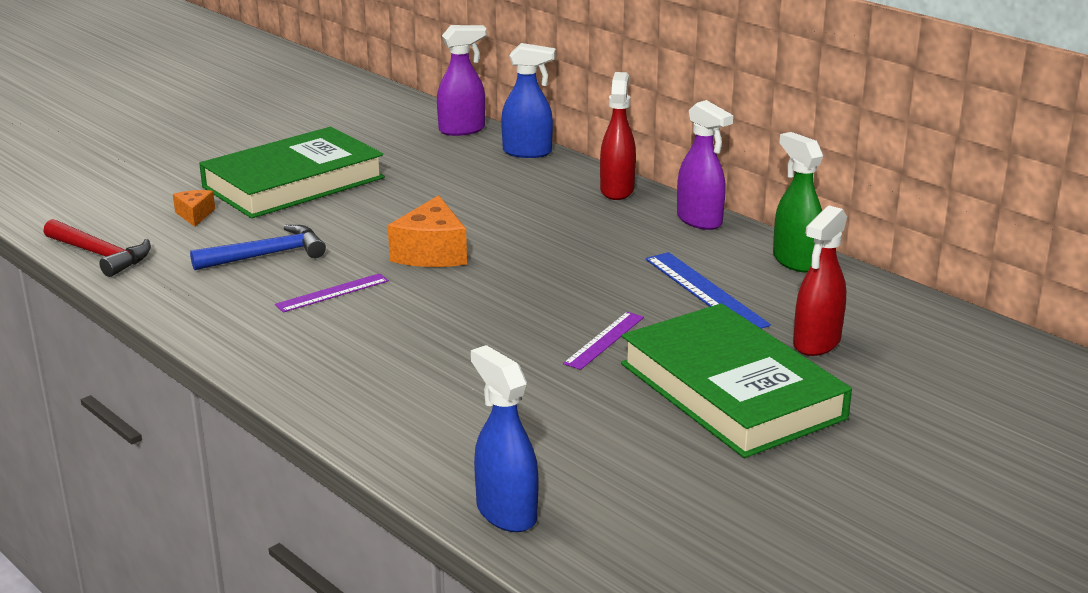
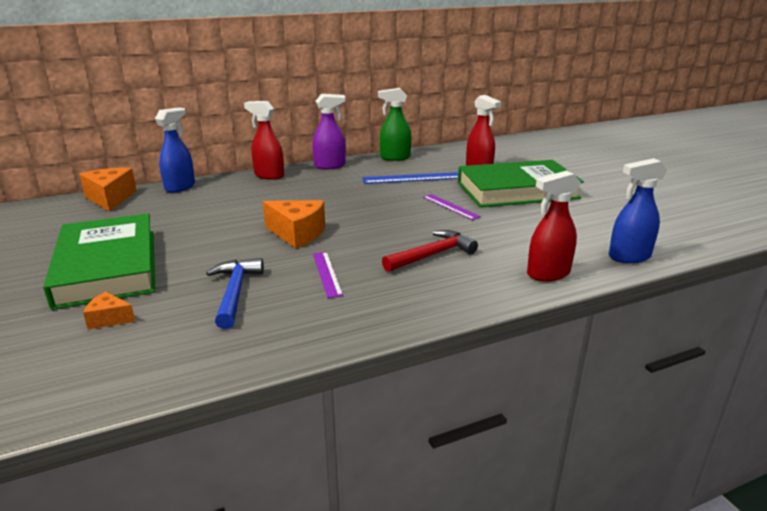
camera: 70 degrees left, 0 degrees up
red hammer [44,219,151,277] -> red hammer moved to [382,230,478,272]
purple spray bottle [437,25,487,136] -> orange cheese [79,168,137,212]
none -> red spray bottle [527,170,581,281]

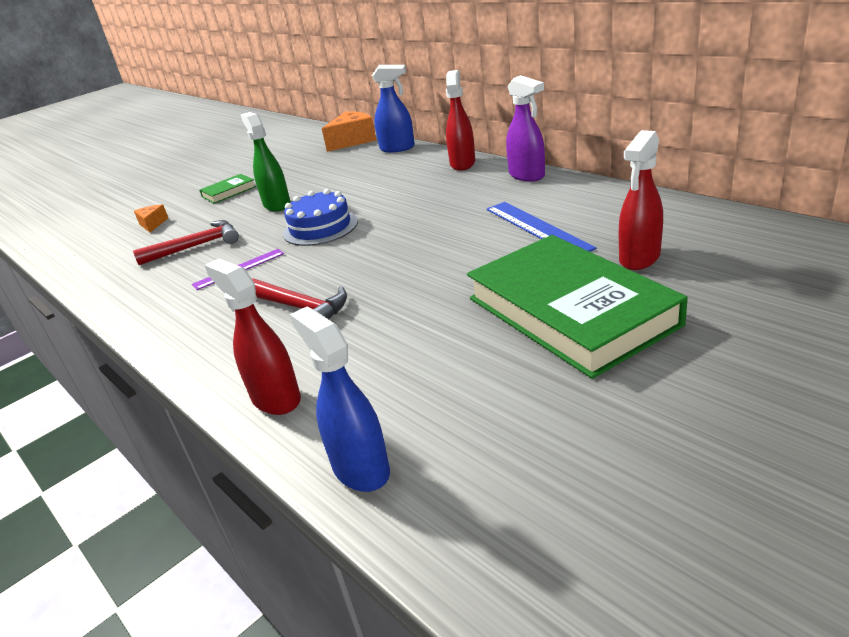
camera: 75 degrees right, 5 degrees up
green book [43,213,155,310] -> green book [200,174,256,204], size x0.42
blue hammer [206,258,264,329] -> red hammer [133,220,239,265]
orange cheese [263,200,325,248] -> blue cake [283,189,358,246]
green spray bottle [378,88,411,161] -> green spray bottle moved to [241,112,291,212]
purple ruler [423,194,481,220] -> none

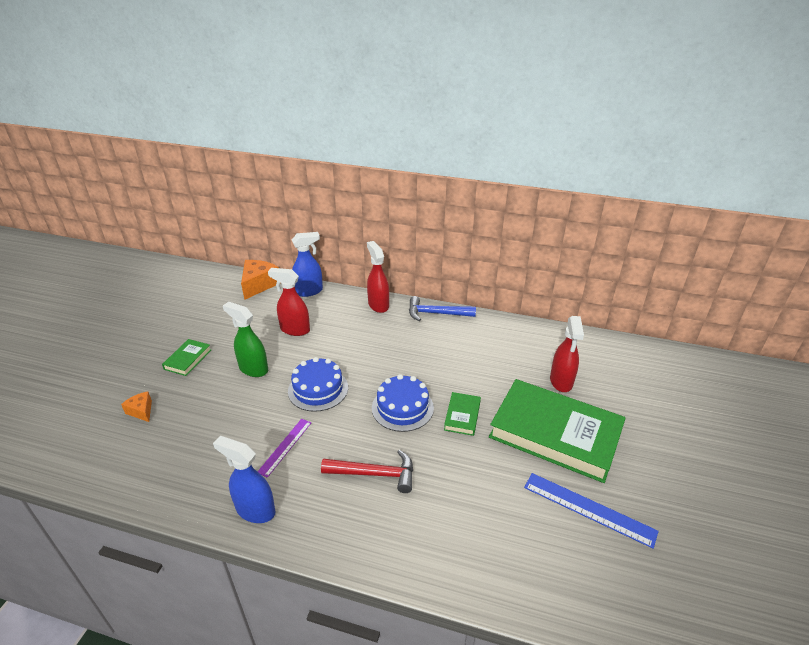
camera: 35 degrees left, 5 degrees up
red hammer [133,220,239,265] -> none
red spray bottle [204,259,301,415] -> red spray bottle moved to [268,268,310,336]
blue spray bottle [290,307,390,492] -> blue spray bottle moved to [213,436,276,523]
blue ruler [487,202,596,252] -> blue ruler moved to [524,473,659,549]
purple spray bottle [506,75,545,181] -> blue hammer [409,296,476,321]
none -> blue cake [372,374,434,432]
none -> green book [444,392,481,436]

